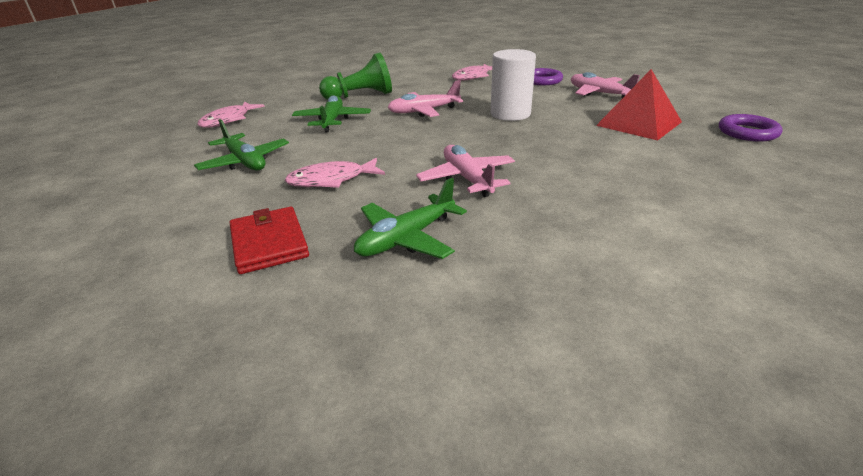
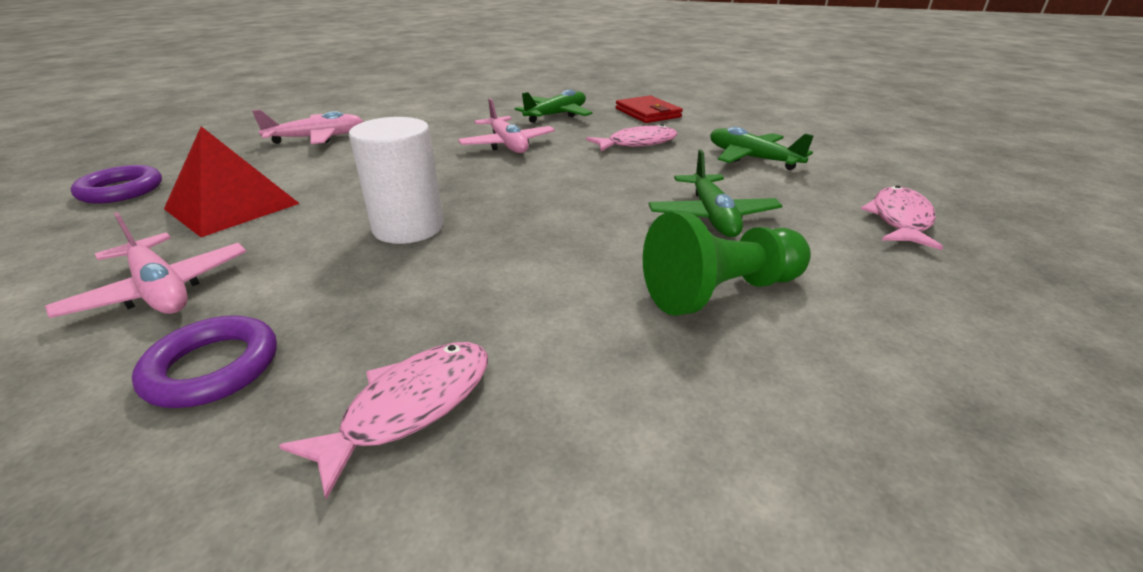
camera: 175 degrees right, 0 degrees up
pink plane [387,80,463,117] -> pink plane moved to [252,110,364,144]

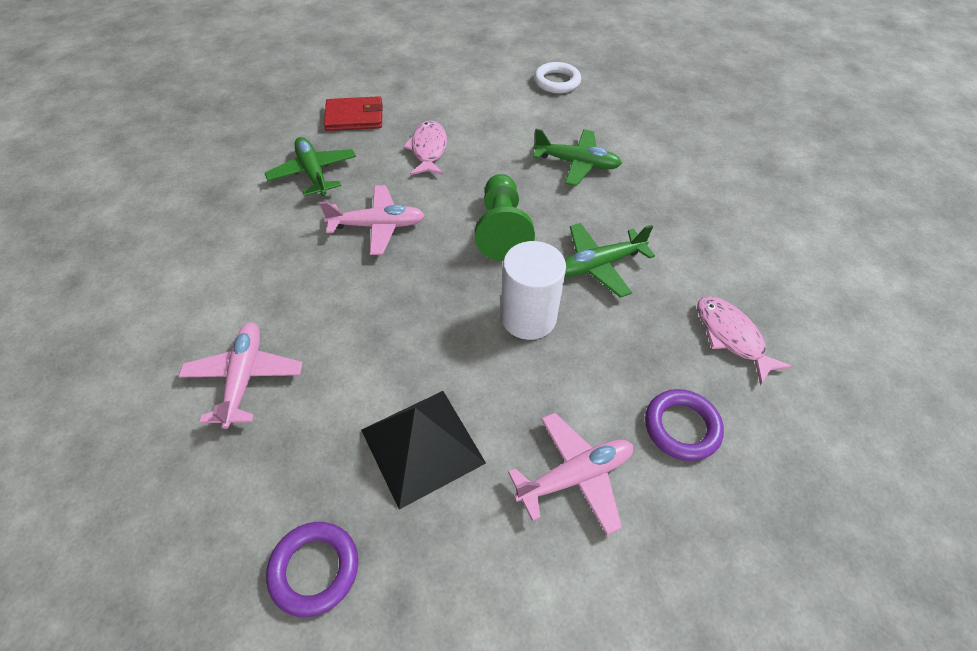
camera: 70 degrees left, 20 degrees up
red pyramid [164,126,300,237] -> black pyramid [361,391,486,510]
green pawn [643,212,811,316] -> green pawn moved to [475,174,535,261]
green plane [710,127,814,170] -> green plane moved to [565,223,655,298]
pink fish [861,185,943,250] -> none
none -> white ring [534,62,581,93]

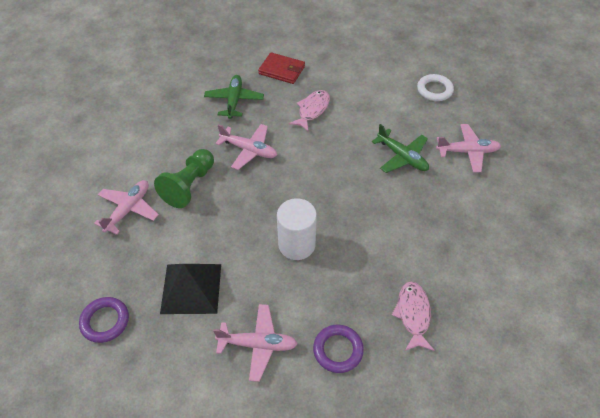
camera: 30 degrees right, 0 degrees up
green pawn [475,174,535,261] -> green pawn moved to [154,149,214,208]
green plane [565,223,655,298] -> none
none -> pink plane [436,124,501,173]

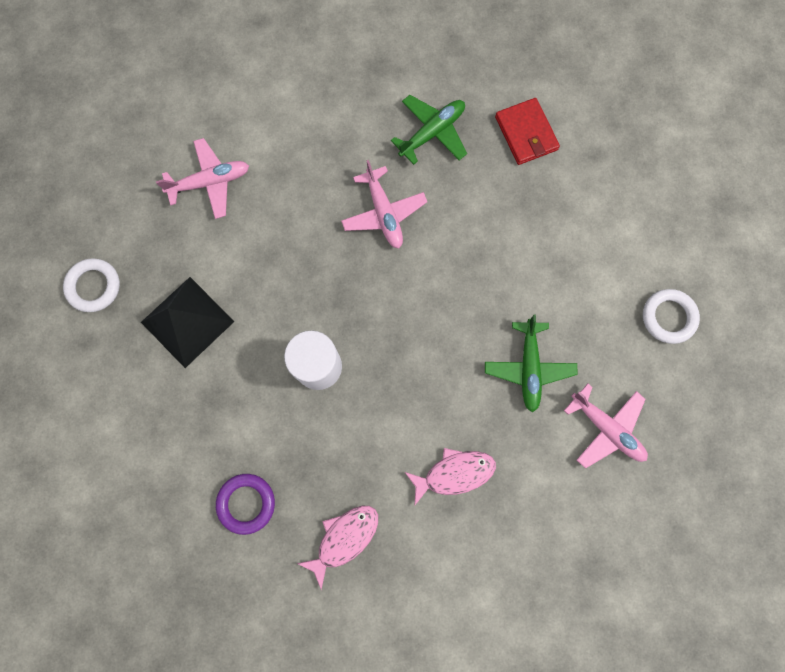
camera: 45 degrees right, 25 degrees up
purple ring [79,297,129,343] -> white ring [63,258,120,312]
green pawn [154,149,214,208] -> none
pink plane [213,304,298,382] -> none
pink fish [289,90,330,132] -> pink fish moved to [405,448,496,506]

